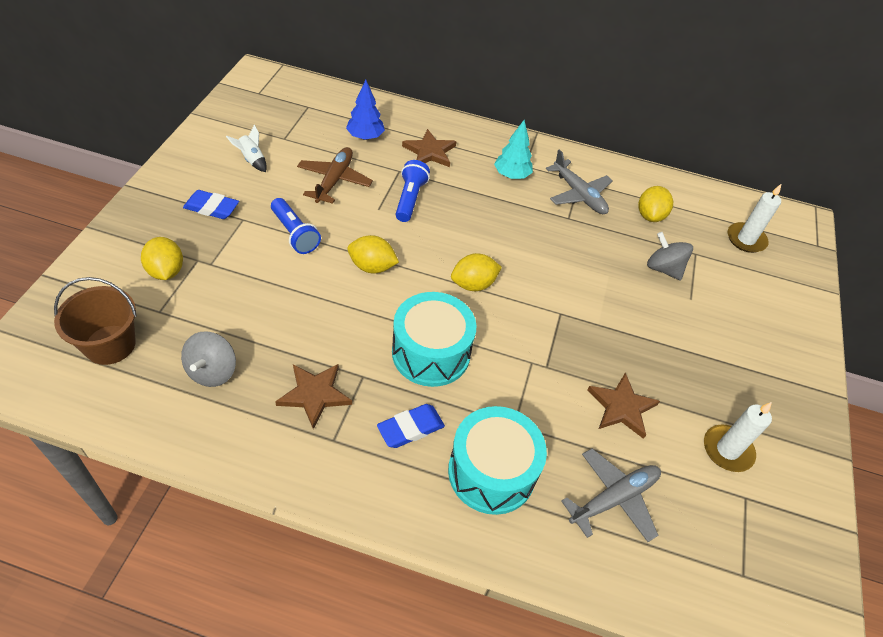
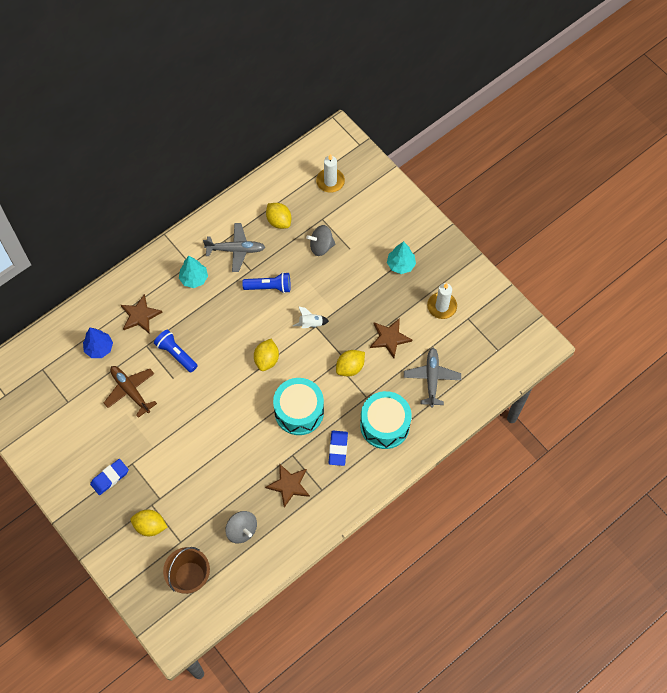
camera: 50 degrees left, 15 degrees up
white rocket [226,124,267,172] -> white rocket moved to [293,306,329,328]
blue flashlight [271,198,321,254] -> blue flashlight moved to [242,272,291,293]
yellow lemon [347,235,399,273] -> yellow lemon moved to [336,350,365,377]
none -> turquoise tree [387,241,416,274]

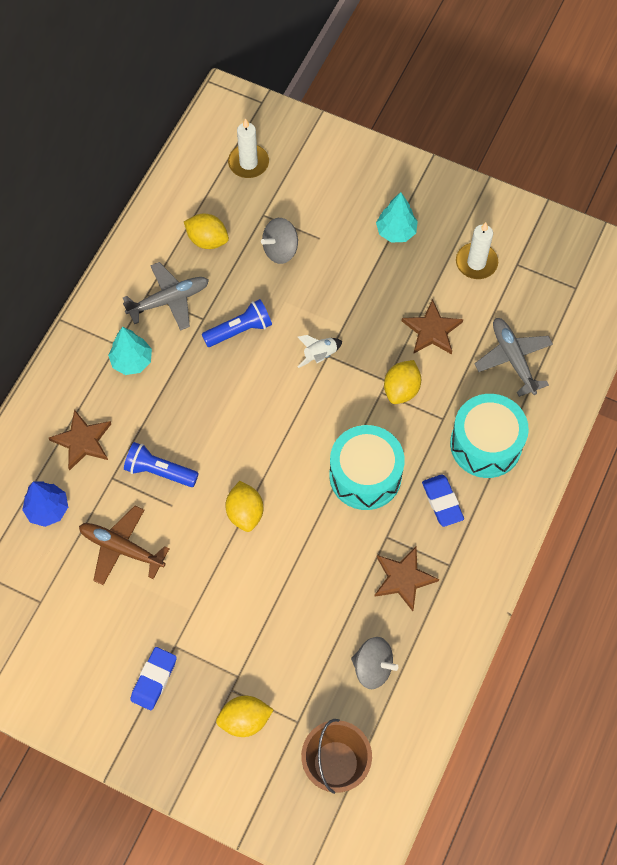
camera: 25 degrees left, 0 degrees up
yellow lemon [254,339,279,371] -> yellow lemon moved to [225,481,263,532]

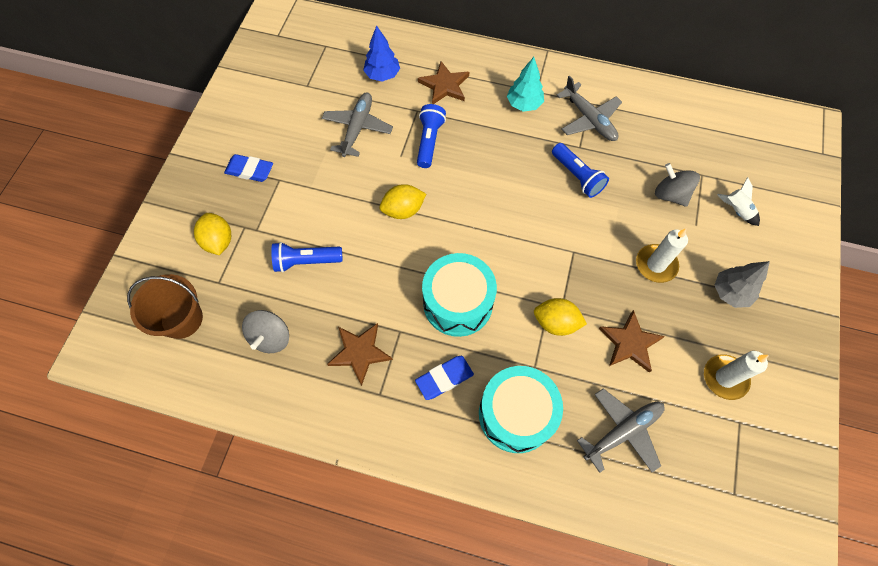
camera: 80 degrees right, 0 degrees up
brown plane [79,506,170,585] -> grey plane [322,92,393,157]
yellow lemon [184,214,229,249] -> none
white candle [228,118,269,178] -> white candle moved to [636,229,688,283]
white rocket [298,335,342,368] -> white rocket moved to [717,177,760,226]
turquoise tree [376,192,418,243] -> grey tree [715,261,770,308]
none -> blue flashlight [271,242,343,272]

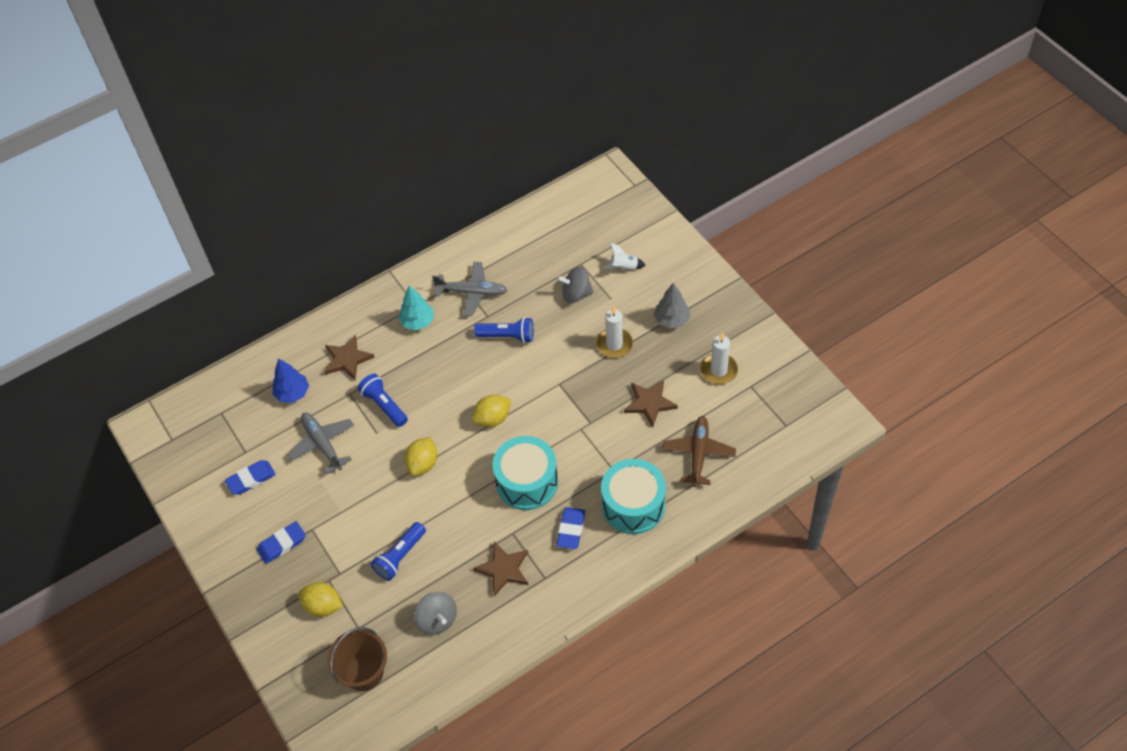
camera: 45 degrees left, 10 degrees down
yellow lemon [534,298,587,336] -> yellow lemon moved to [472,395,511,427]
grey plane [577,388,665,473] -> brown plane [662,416,736,487]
none -> blue eraser [225,460,276,495]

